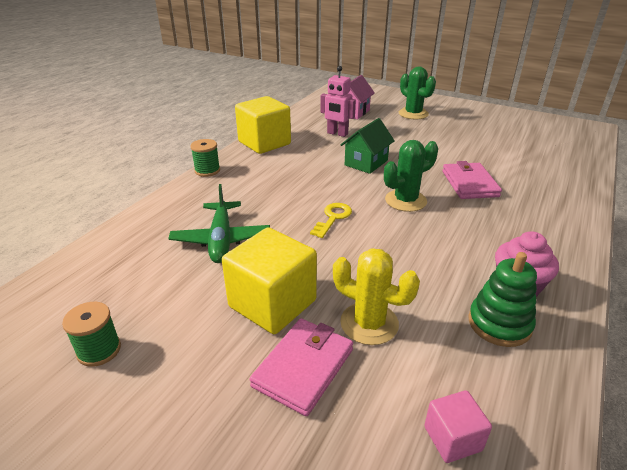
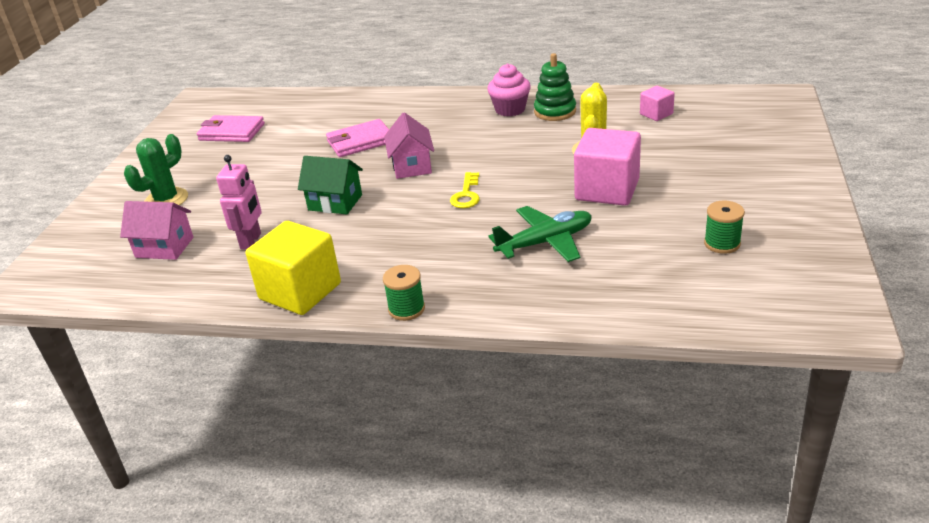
camera: 105 degrees left, 0 degrees up
yellow cube [222,228,317,334] -> pink cube [574,128,641,206]
pink wallet [250,319,353,416] -> pink wallet moved to [197,115,265,142]
yellow key [310,203,352,238] -> yellow key turned 90 degrees counterclockwise [450,172,480,208]
green cactus [384,140,438,212] -> pink house [384,112,434,179]

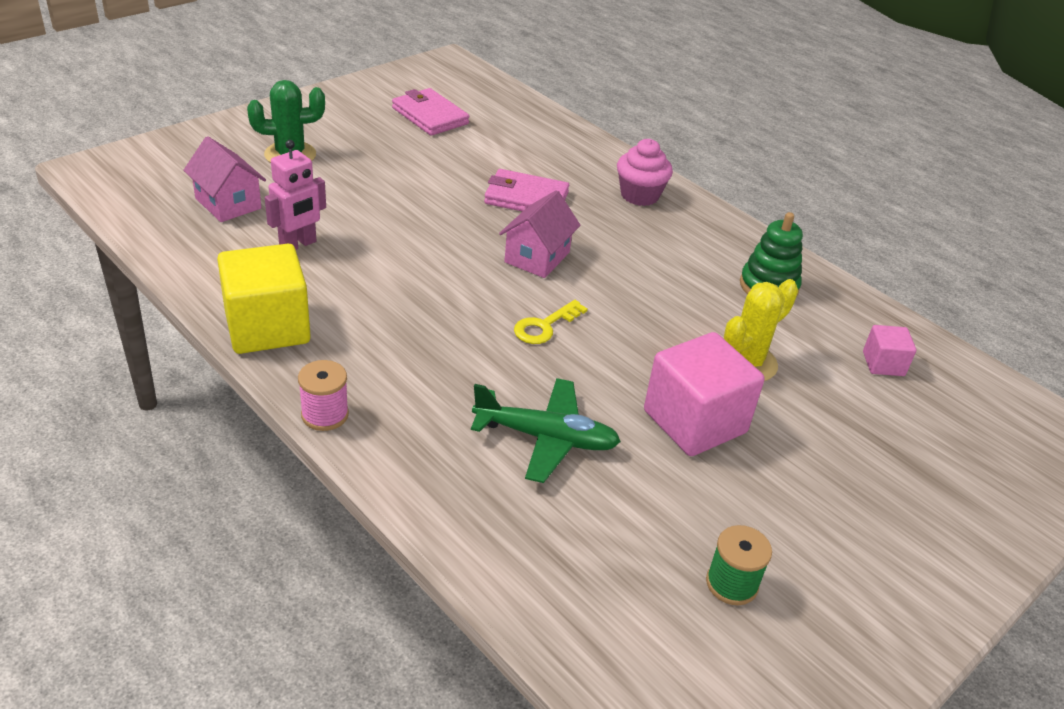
camera: 30 degrees right, 5 degrees up
green house [298,156,363,214] -> none
green spool [383,265,425,321] -> pink spool [298,360,349,431]
pink cupcake [487,64,531,117] -> pink cupcake moved to [617,139,673,206]

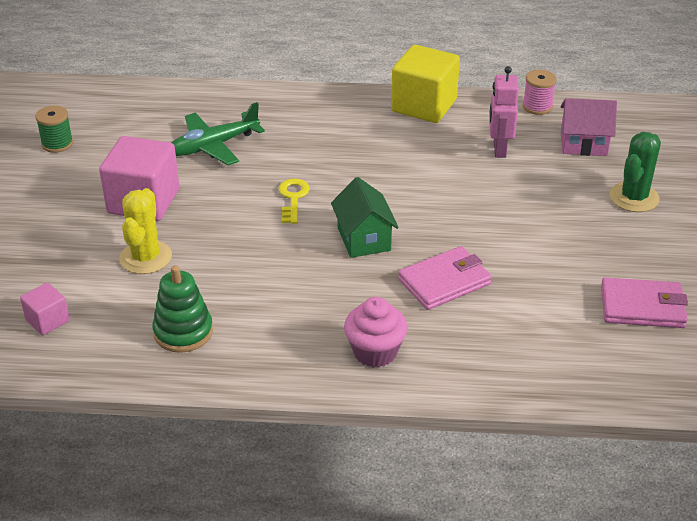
camera: 140 degrees right, 0 degrees up
pink spool [298,360,349,431] -> pink spool moved to [523,70,557,115]
pink house [499,190,581,278] -> green house [331,177,399,258]

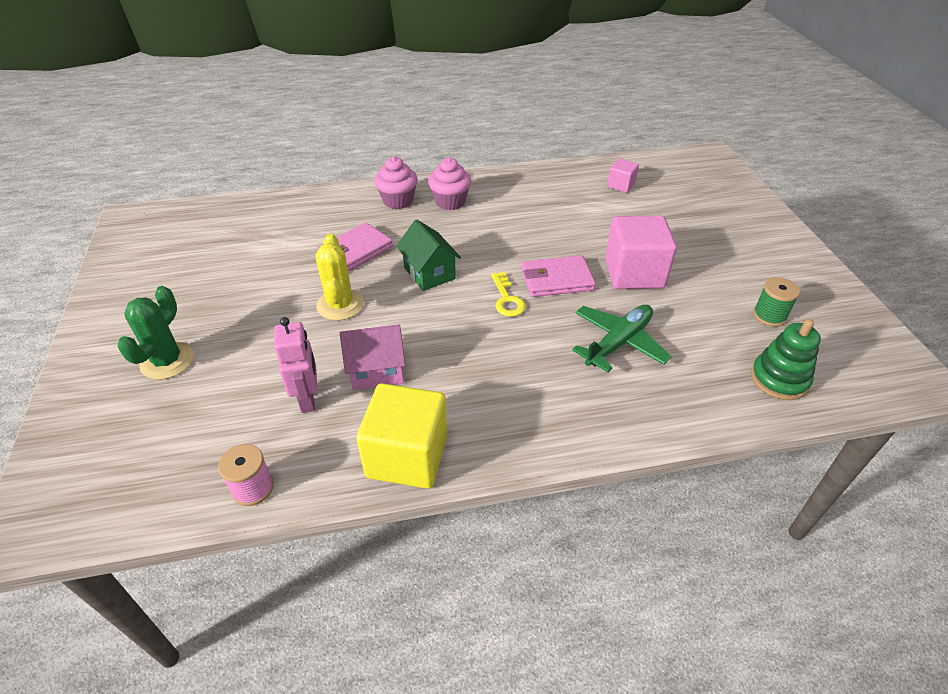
camera: 165 degrees right, 5 degrees up
yellow cactus [119,188,172,274] -> yellow cactus moved to [315,233,364,321]
green stacking toy [152,265,213,353] -> green stacking toy moved to [751,319,821,400]
pink house [560,98,617,156] -> pink house moved to [340,324,405,390]
pink wallet [601,277,688,328] -> pink wallet moved to [521,255,596,297]
none -> pink cupcake [428,158,471,210]

